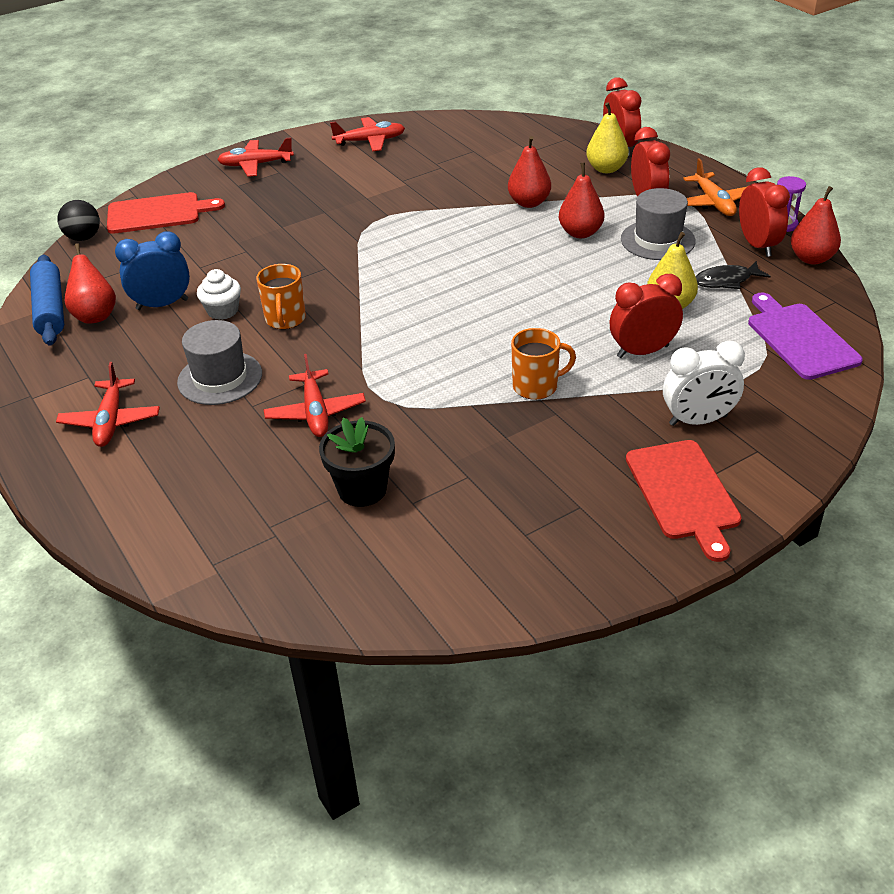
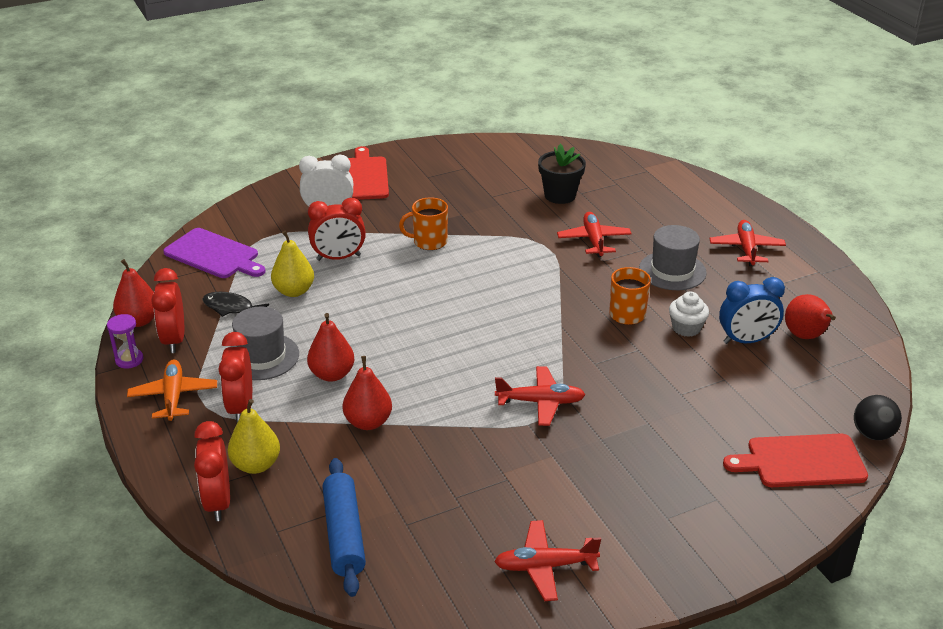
camera: 175 degrees left, 5 degrees down
blue rolling pin [30,254,64,346] -> blue rolling pin moved to [323,458,366,597]
red plane [217,137,294,177] -> red plane moved to [495,366,586,426]
black fish [696,261,770,289] -> black fish turned 150 degrees counterclockwise [202,292,269,317]
purple cutting board [748,292,863,380] -> purple cutting board turned 45 degrees counterclockwise [163,228,265,278]

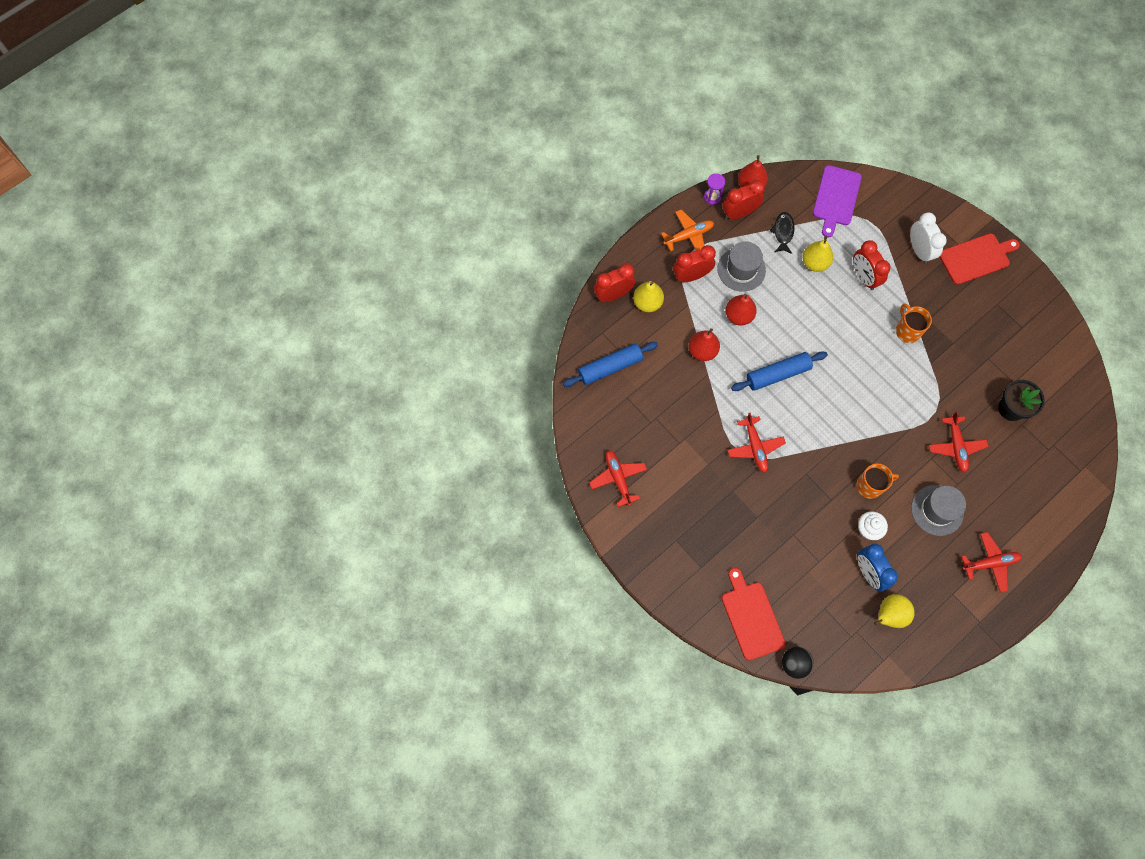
camera: 75 degrees right, 35 degrees up
red plane [557,212,632,257] -> red plane turned 105 degrees clockwise [929,411,988,472]
red pear [785,294,836,339] -> yellow pear [874,594,915,628]
none -> blue rolling pin [731,351,828,391]

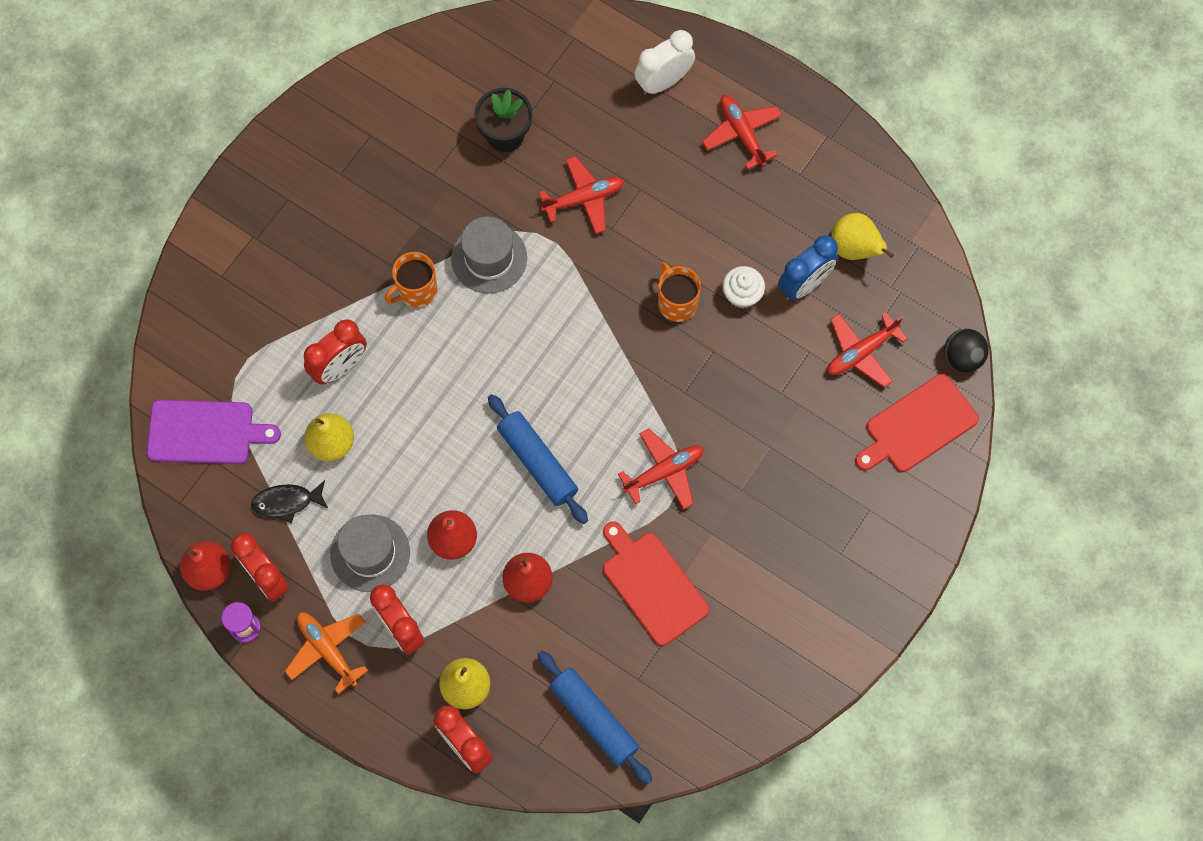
camera: 105 degrees left, 0 degrees up
red plane [589,450,647,507] -> red plane moved to [828,312,908,387]
white clock [910,212,947,264] -> white clock moved to [634,30,695,95]
grey hat [911,485,966,536] -> grey hat moved to [451,217,527,293]
red cutting board [939,233,1020,285] -> red cutting board moved to [603,521,710,646]

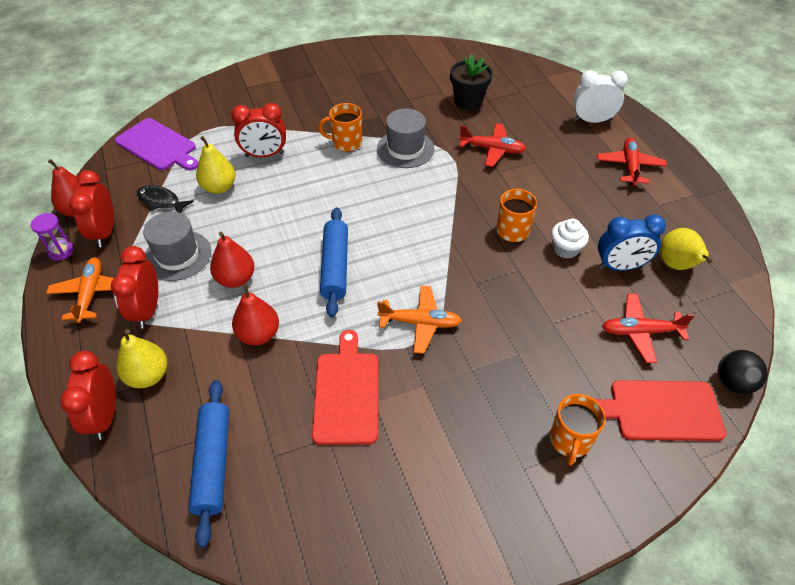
camera: 35 degrees right, 20 degrees down
red plane [618,429,704,509] -> orange plane [377,285,462,354]
none -> orange mug [550,394,606,465]

